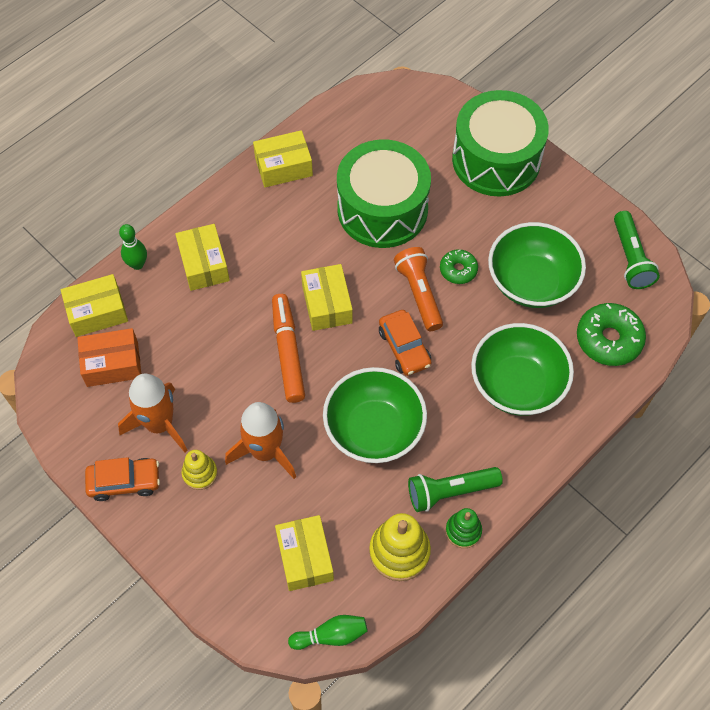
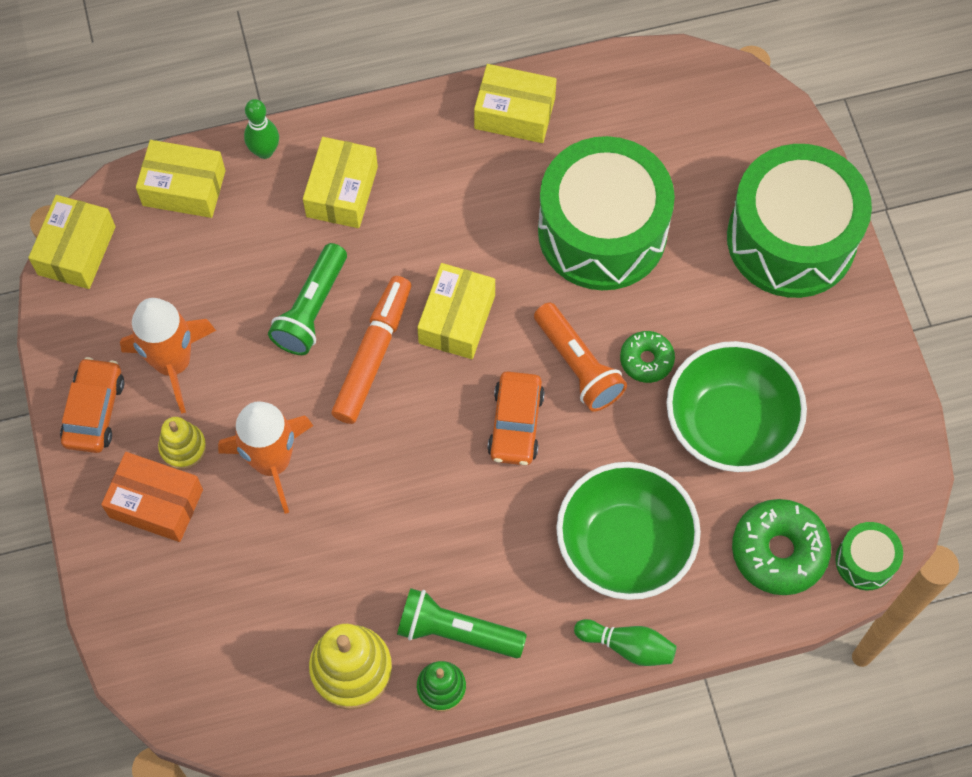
camera: 30 degrees right, 5 degrees up
orange box [77,328,141,387] -> orange box moved to [101,452,203,542]
orange car [85,457,160,501] -> orange car turned 105 degrees counterclockwise [60,357,125,453]
yellow box [275,515,334,591] -> yellow box moved to [28,195,116,289]
green bowling pin [288,615,368,650] -> green bowling pin moved to [574,619,677,666]
green bowl [323,367,427,463] -> none
orange flashlight [394,247,443,331] -> orange flashlight turned 135 degrees clockwise [534,302,627,412]
green flashlight [614,211,660,289] -> green flashlight moved to [268,243,347,355]
none -> green drum [835,522,903,590]

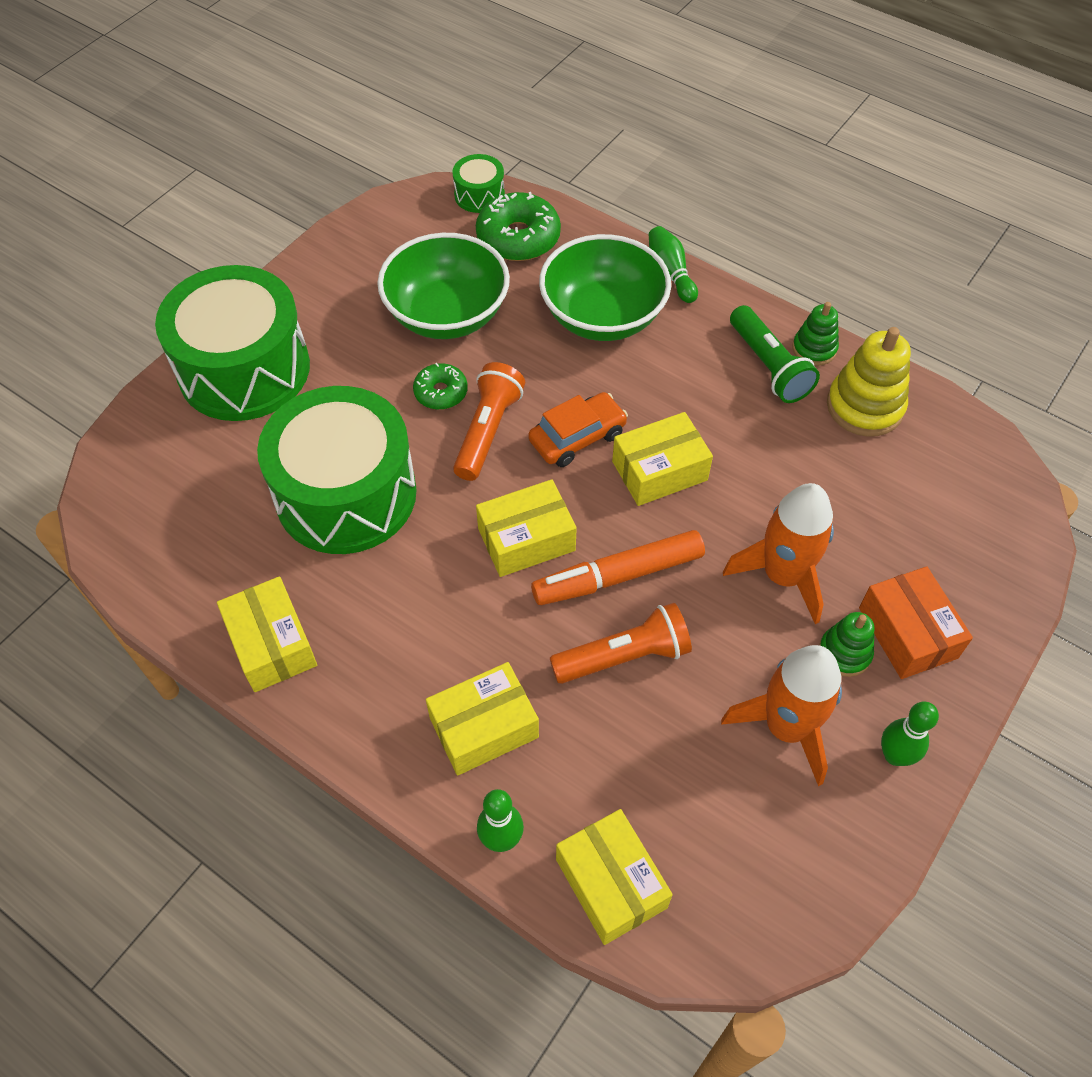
camera: 130 degrees left, 10 degrees down
yellow box [28,195,116,289] -> yellow box moved to [612,412,713,506]
orange car [60,357,125,453] -> green bowling pin [881,701,939,766]
yellow stacking toy [158,417,206,469] -> green stacking toy [819,612,875,677]
green flashlight [268,243,347,355] -> orange flashlight [550,603,692,684]

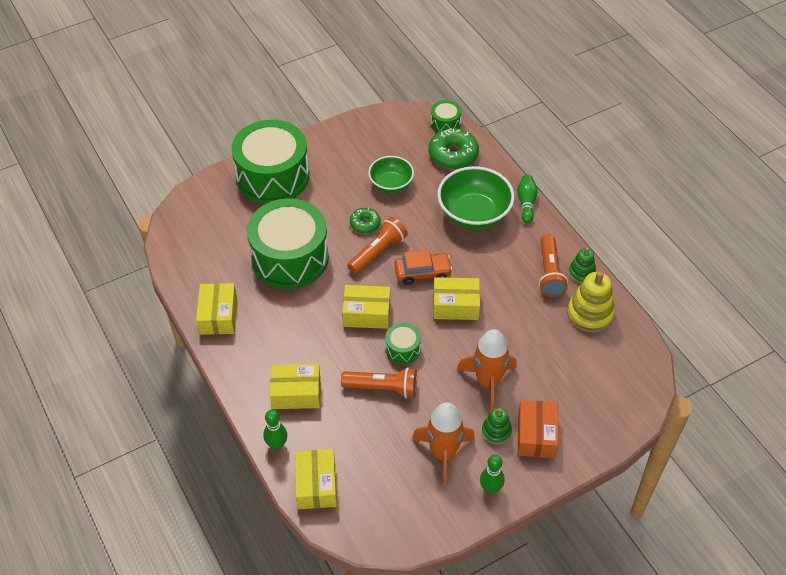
camera: 25 degrees right, 5 degrees down
green bowl [377,233,510,339] -> green bowl [368,156,414,193], size x0.61
orange marker [531,530,705,605] -> green drum [385,323,421,364]
green flashlight [730,305,820,403] -> orange flashlight [539,234,568,297]

